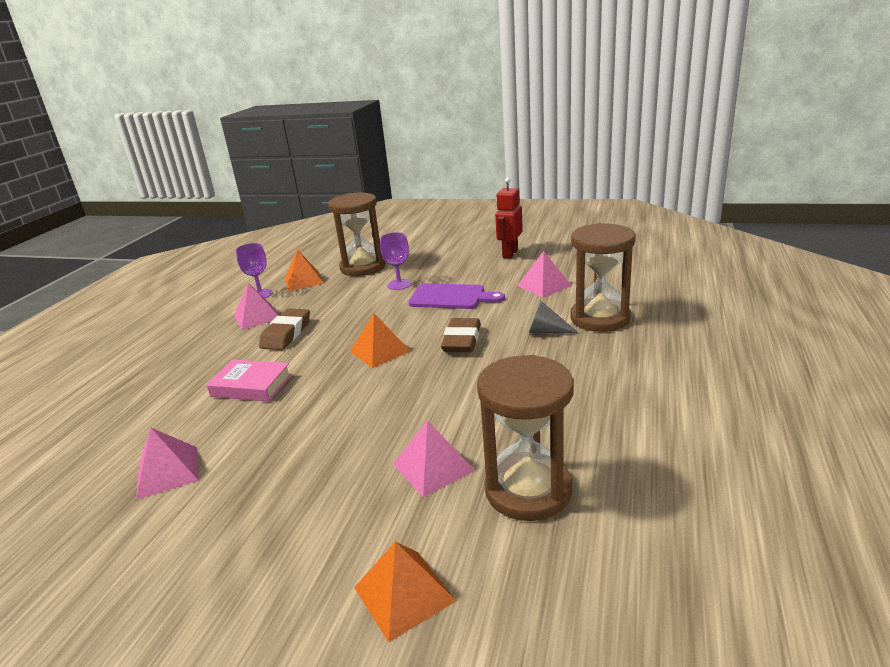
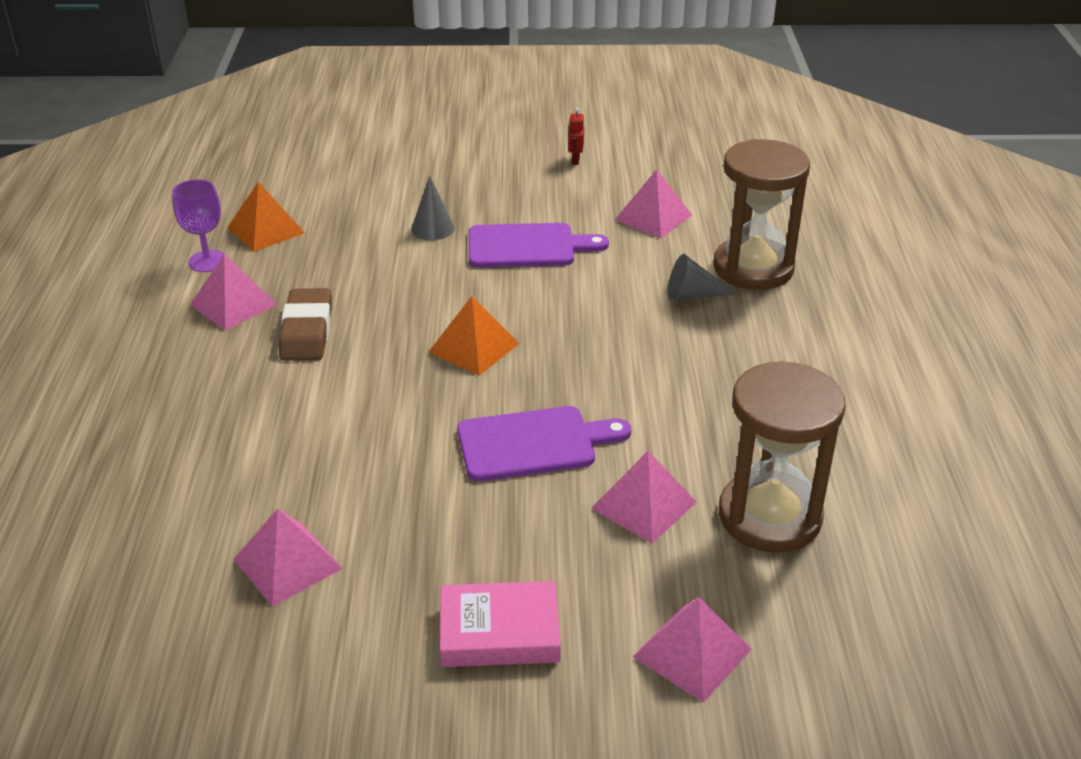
camera: 20 degrees left, 10 degrees up
pink book [206,360,292,402] -> pink book moved to [440,581,561,667]
brown hourglass [328,193,385,276] -> none
orange pyramid [354,542,456,642] -> pink pyramid [633,597,752,703]
purple goblet [380,232,411,290] -> grey cone [411,176,455,240]
brown eraser [441,318,481,352] -> none
red robot [495,177,523,259] -> red robot [568,108,584,165], size x0.49
none -> purple cutting board [457,406,631,482]

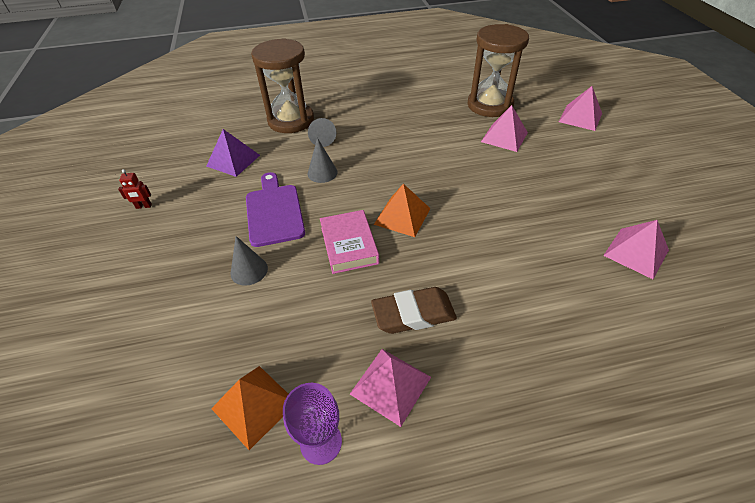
camera: 100 degrees left, 10 degrees up
pink book [440,581,561,667] -> pink book moved to [320,210,379,274]
purple cutting board [457,406,631,482] -> none
pink pyramid [615,169,692,239] -> purple pyramid [206,129,260,177]
none -> grey cone [308,138,338,183]

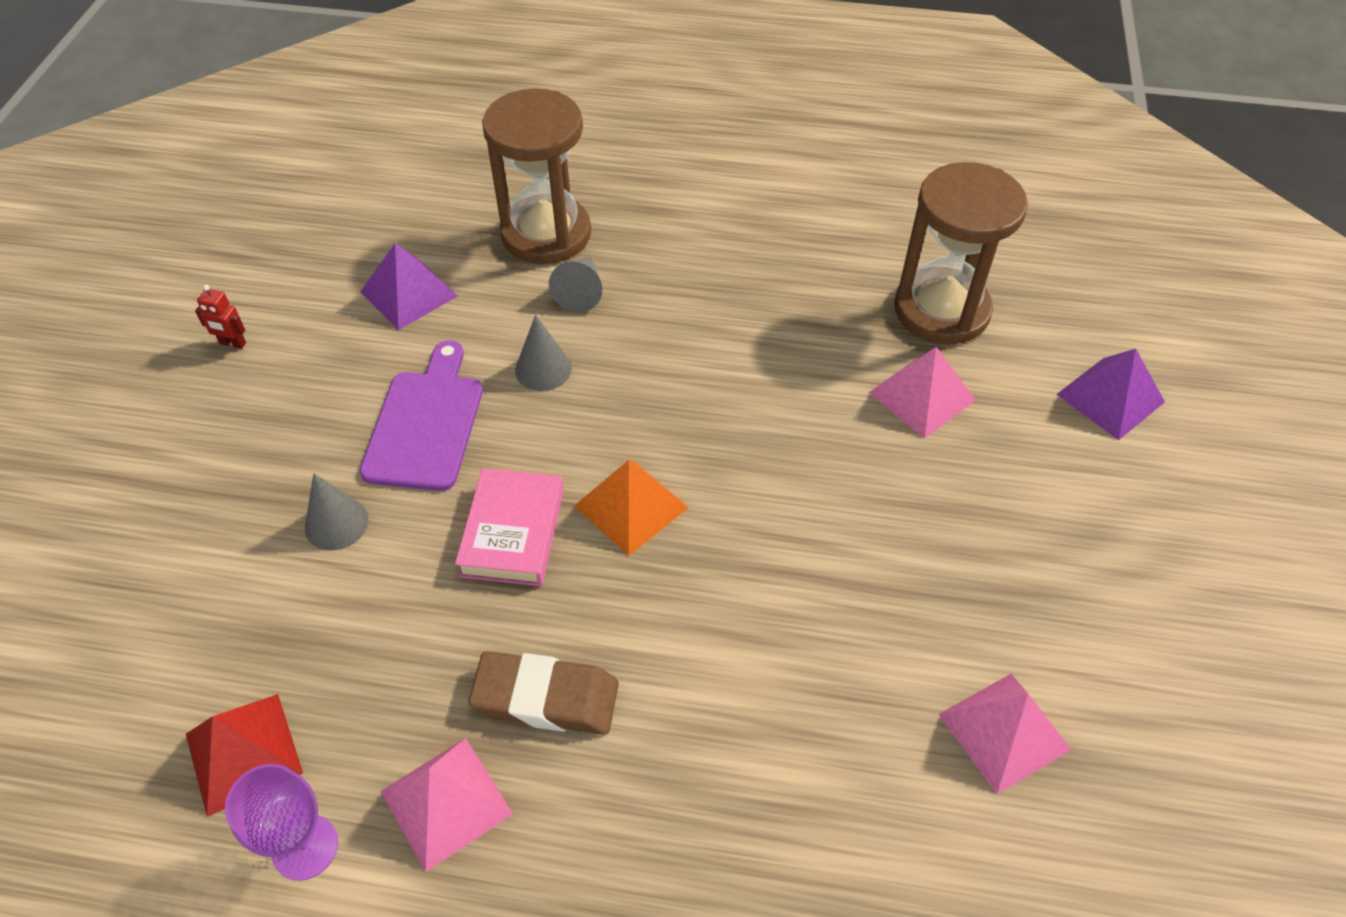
camera: 20 degrees right, 5 degrees up
orange pyramid [211,366,288,450] -> red pyramid [186,694,303,817]
pink pyramid [559,86,602,131] -> purple pyramid [1057,349,1165,440]

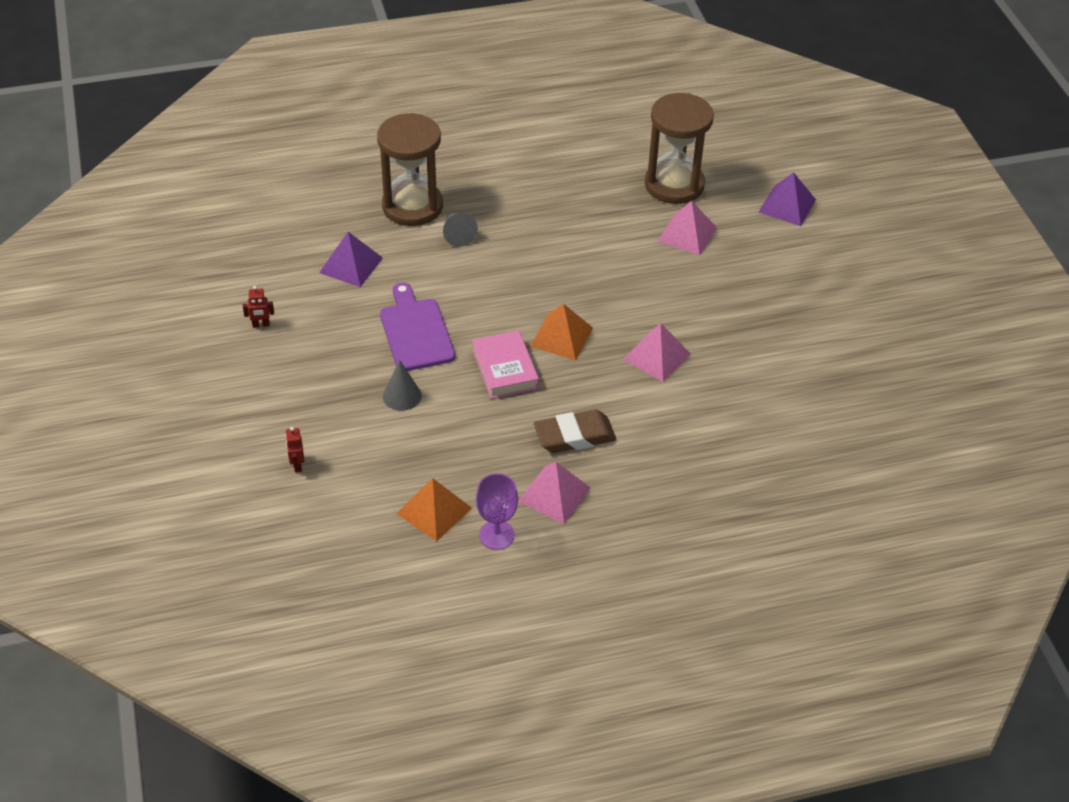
camera: 25 degrees left, 5 degrees down
red pyramid [186,694,303,817] -> orange pyramid [396,478,472,541]
grey cone [515,315,572,391] -> none
pink pyramid [938,674,1072,794] -> pink pyramid moved to [623,323,691,382]
none -> red robot [285,427,304,473]

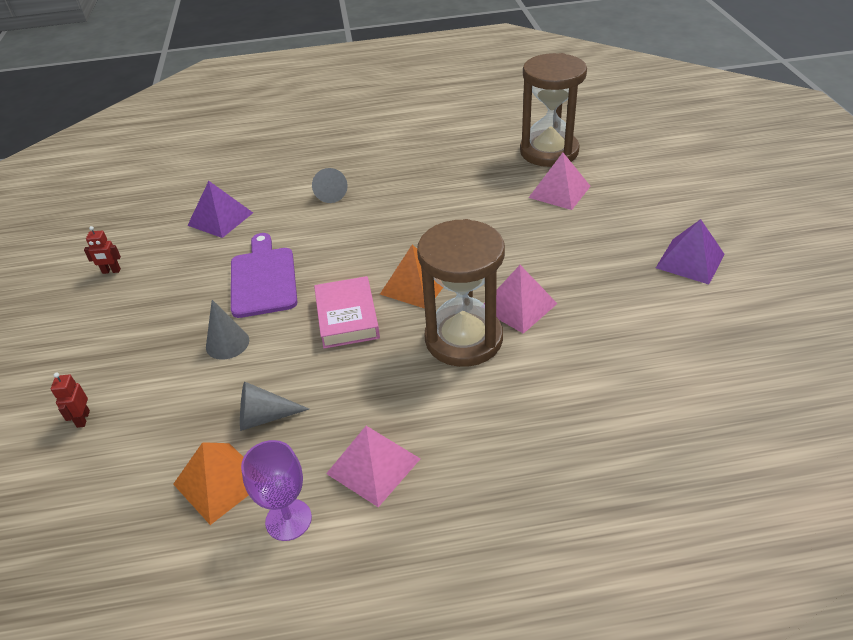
camera: 10 degrees right, 5 degrees down
brown hourglass [377,113,443,226] -> brown hourglass moved to [417,219,505,367]
brown eraser [534,410,616,453] -> none
purple pyramid [759,172,816,226] -> purple pyramid moved to [656,219,725,284]
none -> grey cone [240,382,309,431]

